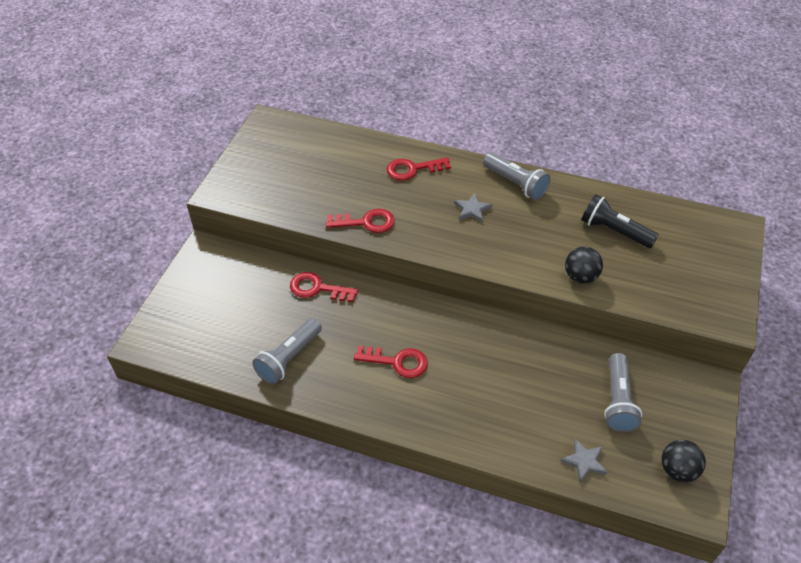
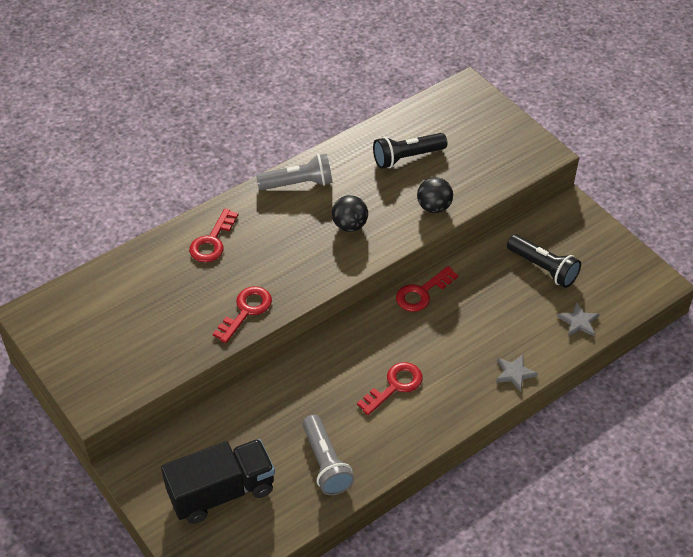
camera: 55 degrees left, 0 degrees up
red key [290,272,358,302] -> red key moved to [396,266,458,312]
grey star [454,193,493,223] -> grey star moved to [496,355,538,392]
grey flashlight [604,353,642,432] -> black flashlight [507,234,581,288]
black ball [661,440,706,482] -> black ball moved to [332,195,368,232]
none -> black truck [161,439,275,524]

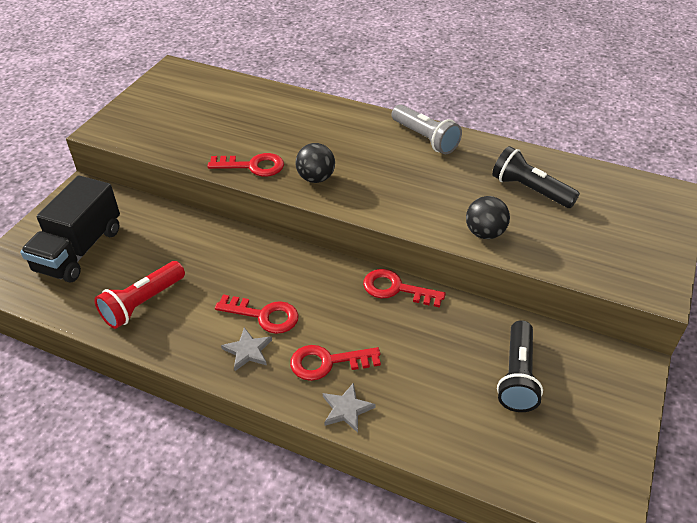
camera: 60 degrees right, 5 degrees down
black truck [161,439,275,524] -> black truck turned 75 degrees clockwise [20,175,120,283]
red key [189,209,238,262] -> red key moved to [290,345,381,381]
grey flashlight [303,415,355,495] -> red flashlight [94,261,185,329]
black ball [332,195,368,232] -> black ball moved to [295,143,335,183]
grey star [557,302,599,336] -> grey star moved to [221,327,272,371]

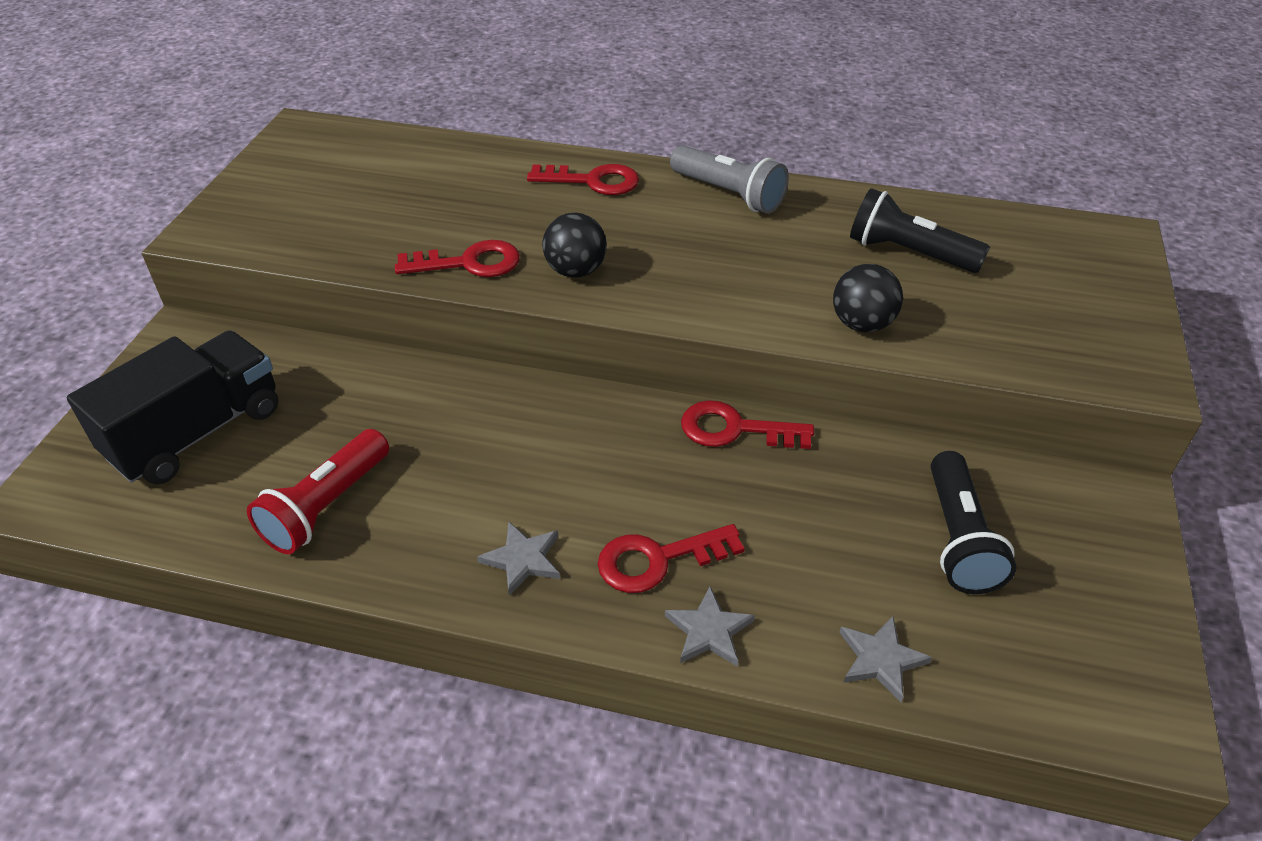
camera: 10 degrees left, 0 degrees up
black truck [20,175,120,283] -> black truck turned 150 degrees counterclockwise [67,331,278,484]
red key [215,294,299,334] -> red key moved to [527,164,639,195]
none -> grey star [839,616,932,702]

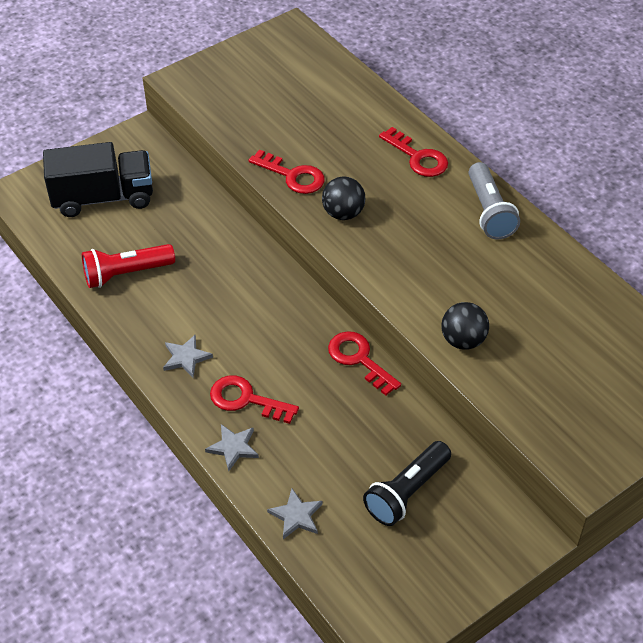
camera: 40 degrees right, 5 degrees up
black flashlight [850,188,990,273] -> none

